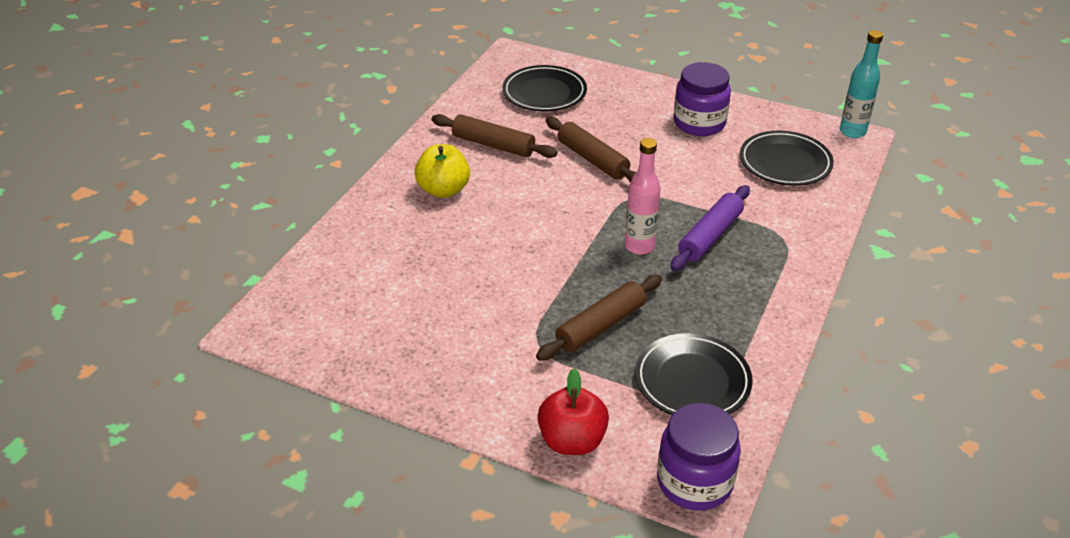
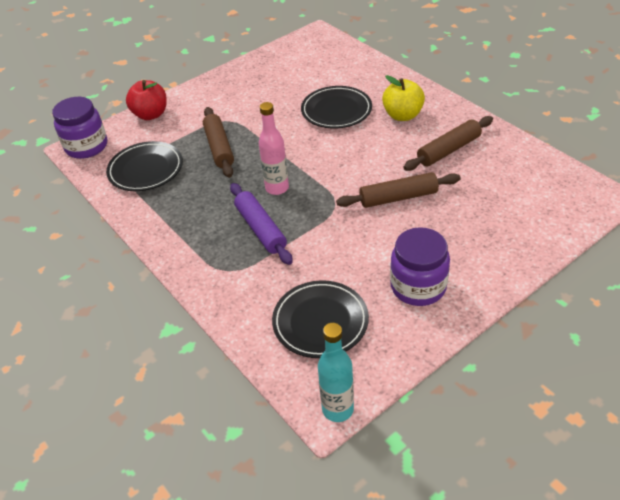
camera: 120 degrees right, 5 degrees up
black plate [502,65,587,111] -> black plate moved to [301,86,372,129]

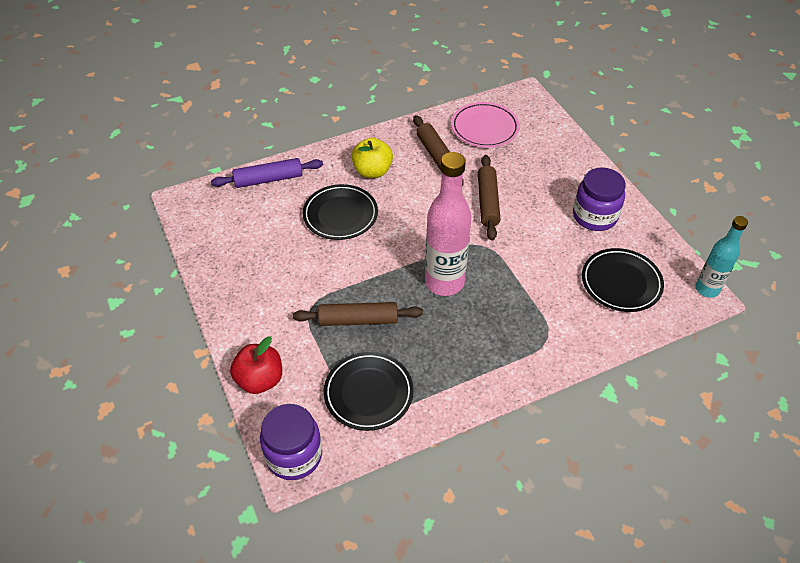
camera: 80 degrees left, 5 degrees up
purple rolling pin [230,183,293,265] -> purple rolling pin moved to [211,158,323,188]
pink bottle [259,102,289,195] -> pink bottle [425,152,471,296], size x1.65
none -> pink plate [451,102,520,148]

